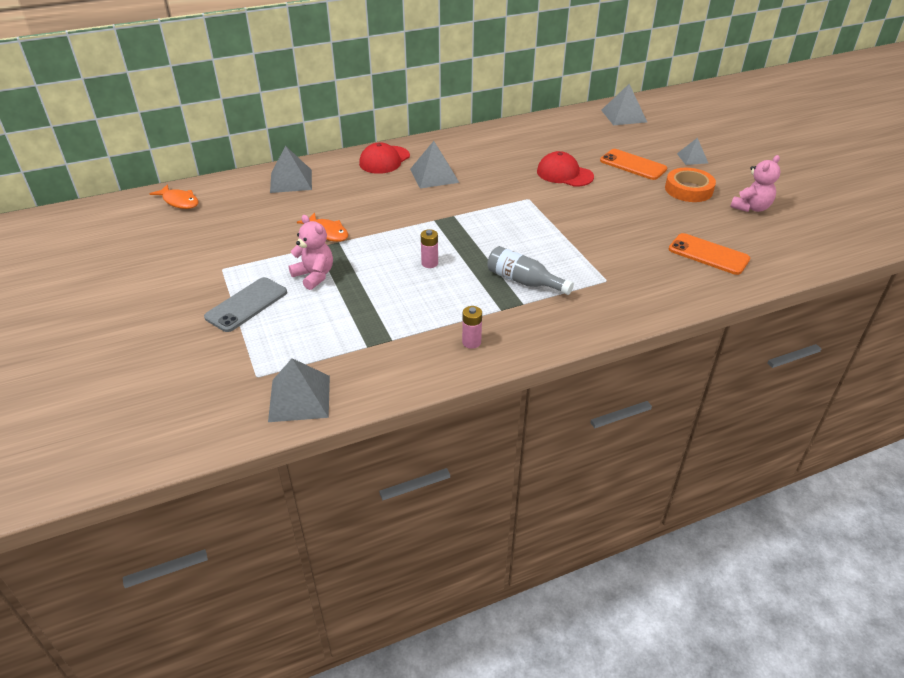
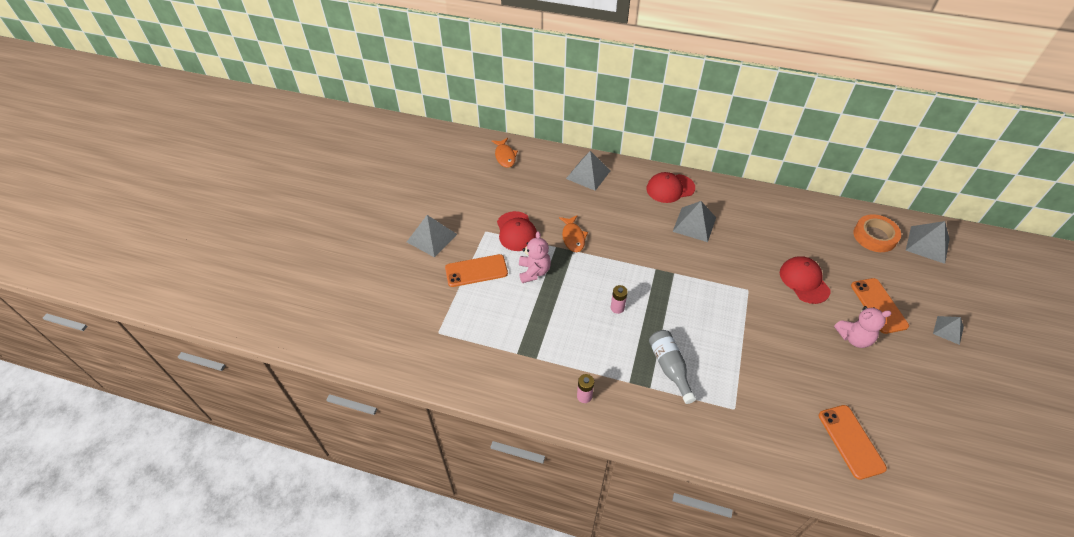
camera: 40 degrees right, 10 degrees up
grey phone [204,277,287,332] -> orange phone [445,254,508,287]
grey pyramid [268,358,330,422] -> grey pyramid moved to [407,215,457,258]
orange tape [665,168,716,202] -> orange tape moved to [853,214,901,252]
pink teddy bear [730,155,780,212] -> pink teddy bear moved to [834,306,892,348]
none -> red cap [497,211,537,251]

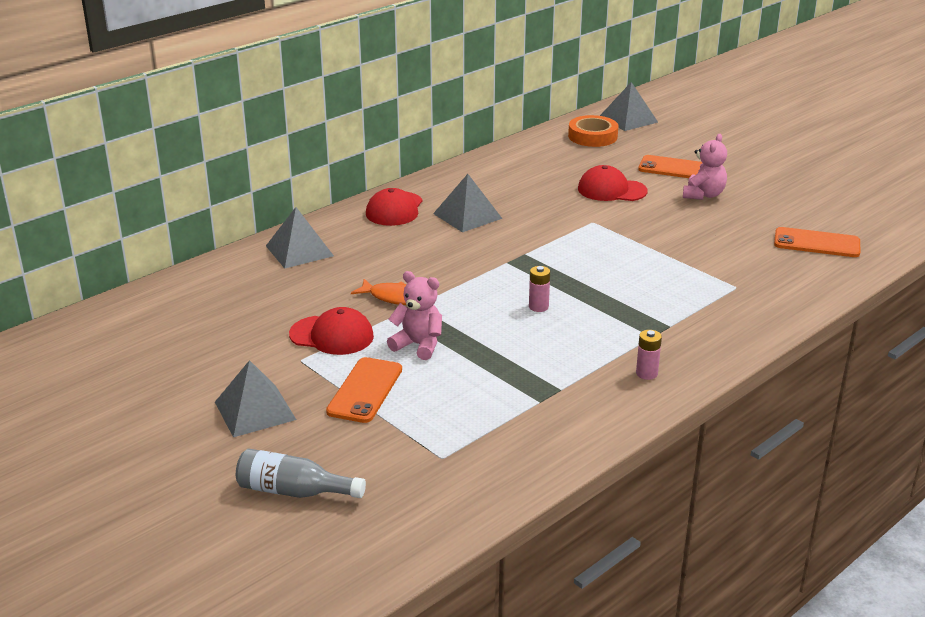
camera: 60 degrees left, 20 degrees down
orange fish [492,138,518,168] -> none
grey bottle [649,330,696,404] -> grey bottle moved to [236,449,366,498]
grey pyramid [933,316,964,345] -> none

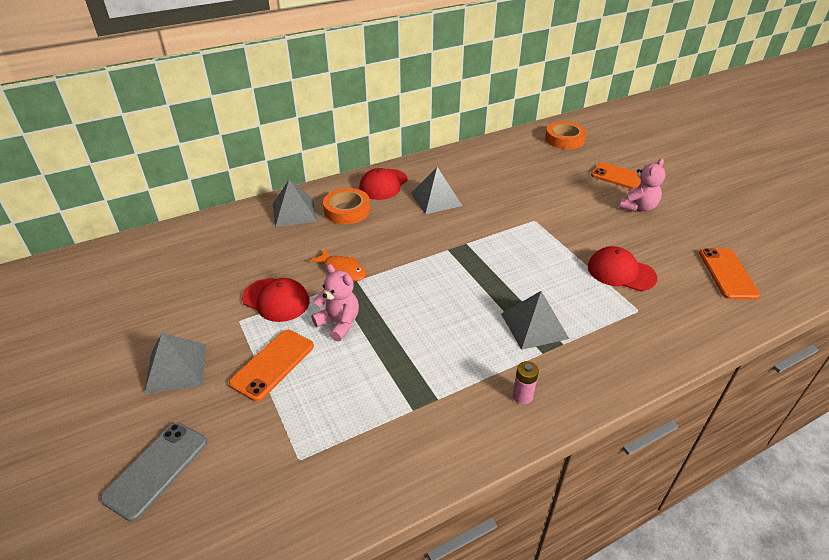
camera: 15 degrees right, 10 degrees up
grey bottle [236,449,366,498] -> grey phone [100,423,207,522]
pink battery [529,266,550,312] -> none
red cap [578,165,648,201] -> red cap moved to [588,246,657,291]
grey pyramid [600,82,658,131] -> grey pyramid moved to [501,291,569,350]
orange phone [774,227,860,257] -> orange phone turned 60 degrees clockwise [699,248,760,299]
none -> orange tape [323,188,370,224]

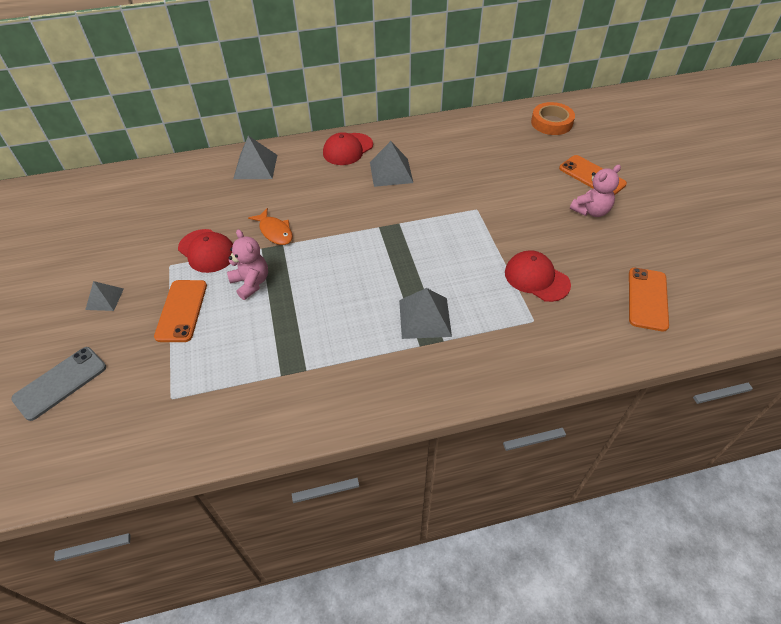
camera: 15 degrees right, 10 degrees up
grey pyramid [144,333,207,394] -> grey pyramid [85,281,124,311], size x0.61
orange phone [229,330,314,402] -> orange phone turned 45 degrees counterclockwise [154,280,207,342]
orange tape [323,188,370,224] -> none
pink battery [513,361,539,404] -> none

